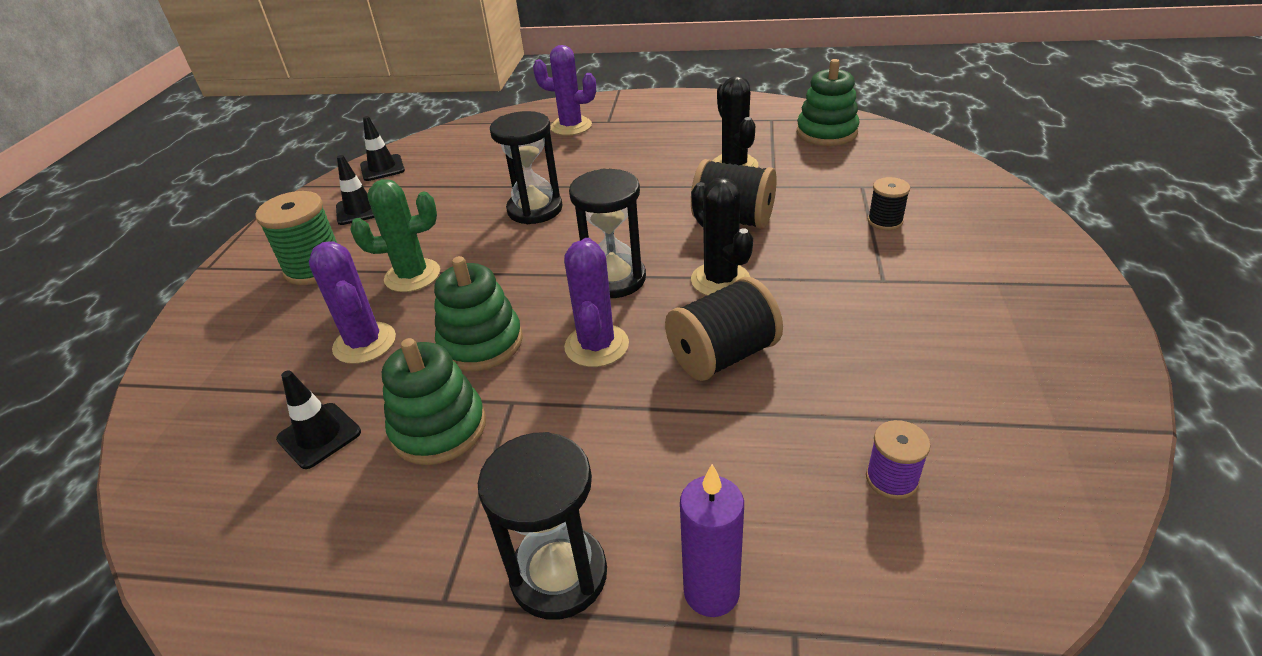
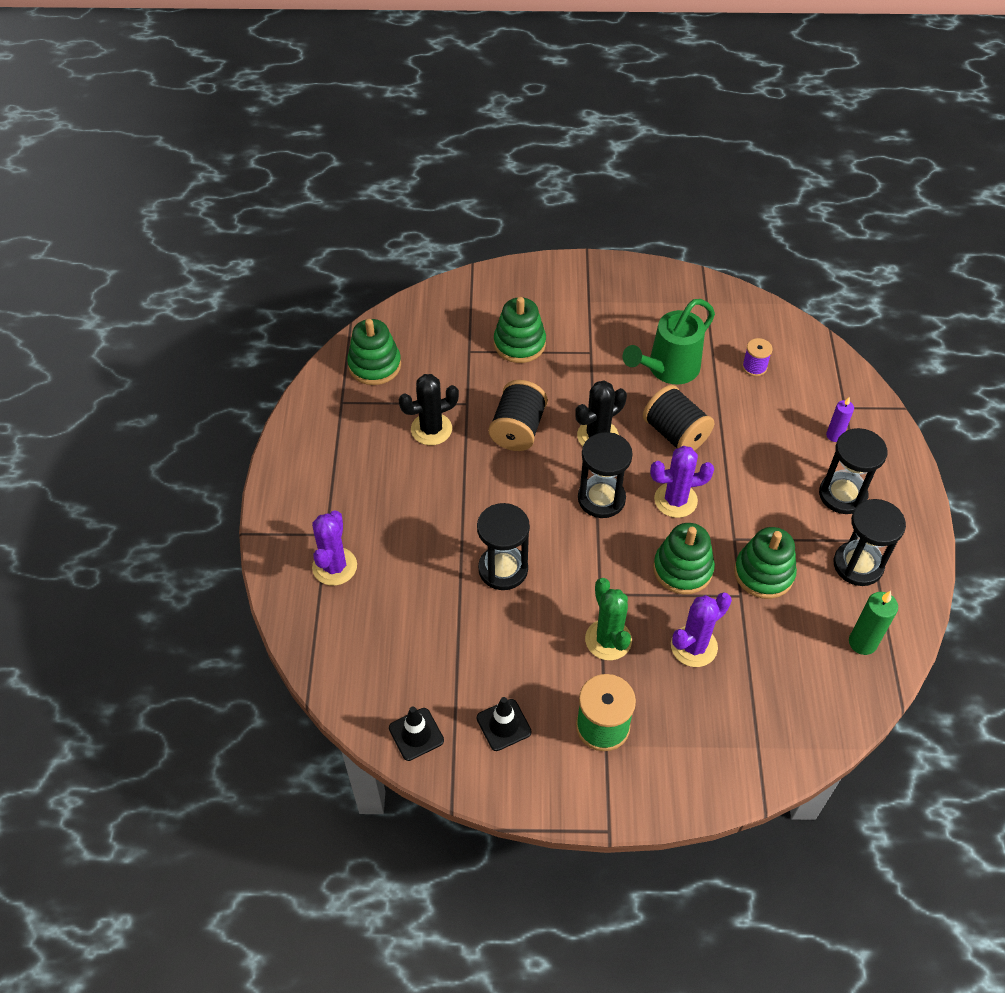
camera: 100 degrees left, 15 degrees up
black traffic cone [276,370,361,469] -> none
purple candle [680,464,744,617] -> purple candle [826,397,854,442], size x0.66
black spool [868,177,910,230] -> green stacking toy [494,297,546,363]
none -> green watering can [623,299,715,385]
none -> black hourglass [834,499,906,586]
none -> green candle [849,591,898,655]

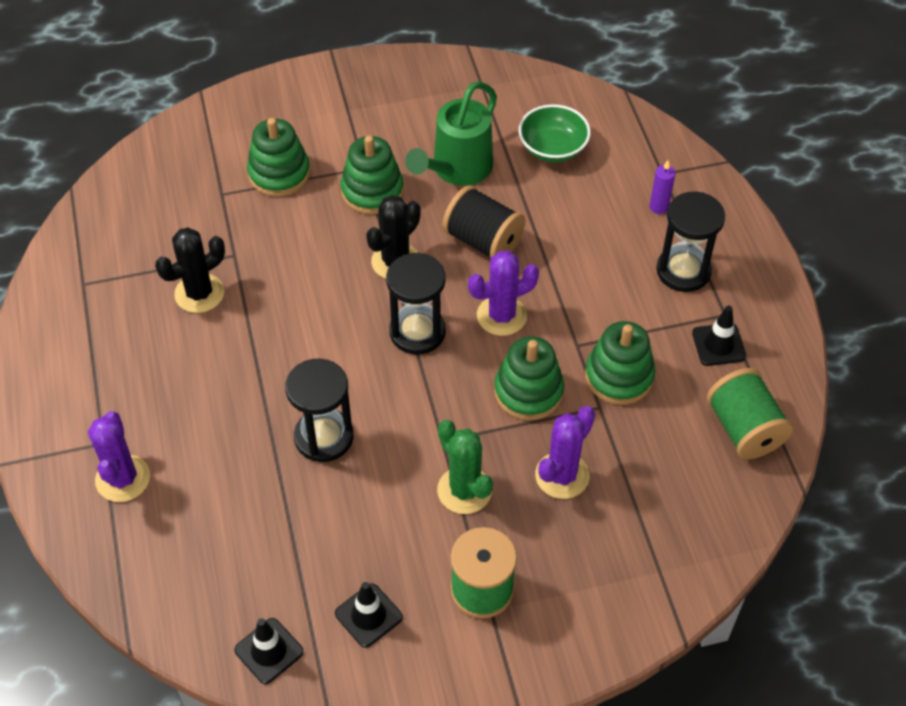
camera: 15 degrees left, 0 degrees up
green stacking toy [347,319,401,385] -> green stacking toy moved to [341,136,404,215]
black spool [489,380,548,451] -> none
purple spool [742,338,773,376] -> green bowl [519,104,591,162]
black hourglass [834,499,906,586] -> black traffic cone [692,305,746,366]
green candle [849,591,898,655] -> green spool [707,368,793,459]

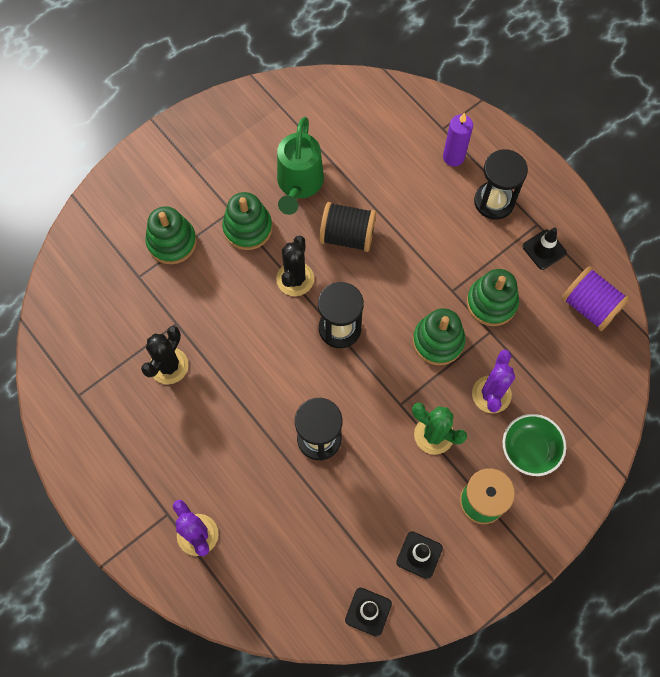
camera: 25 degrees left, 15 degrees up
purple cactus [468,251,539,336] -> none
green bowl [519,104,591,162] -> green bowl moved to [503,414,566,476]
purple candle [649,160,676,214] -> purple candle [443,112,473,167], size x1.51
green spool [707,368,793,459] -> purple spool [561,266,630,331]

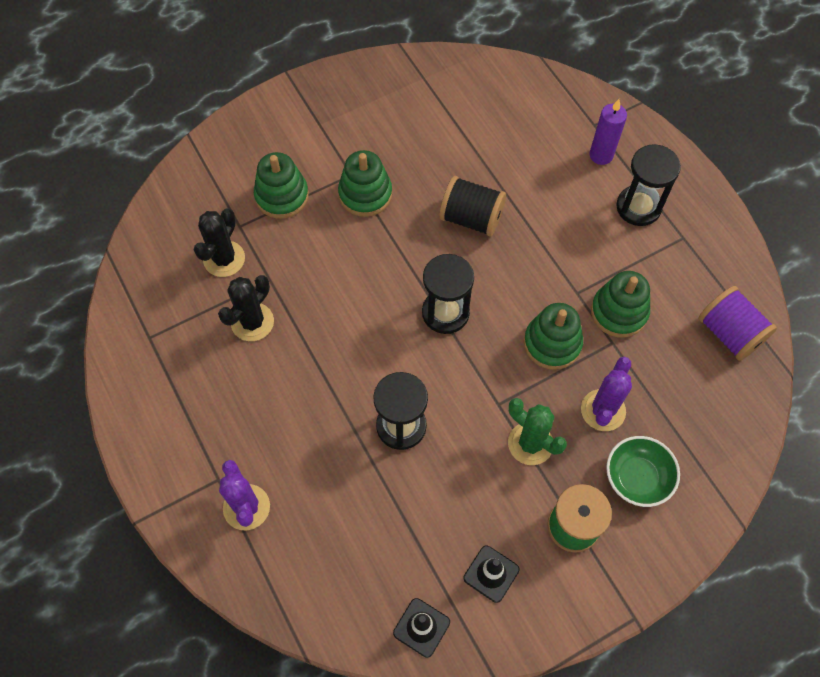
camera: 10 degrees right, 5 degrees down
black cactus [276,236,314,296] -> black cactus moved to [194,208,245,277]
green watering can [277,117,324,215] -> none
black traffic cone [522,227,567,270] -> none

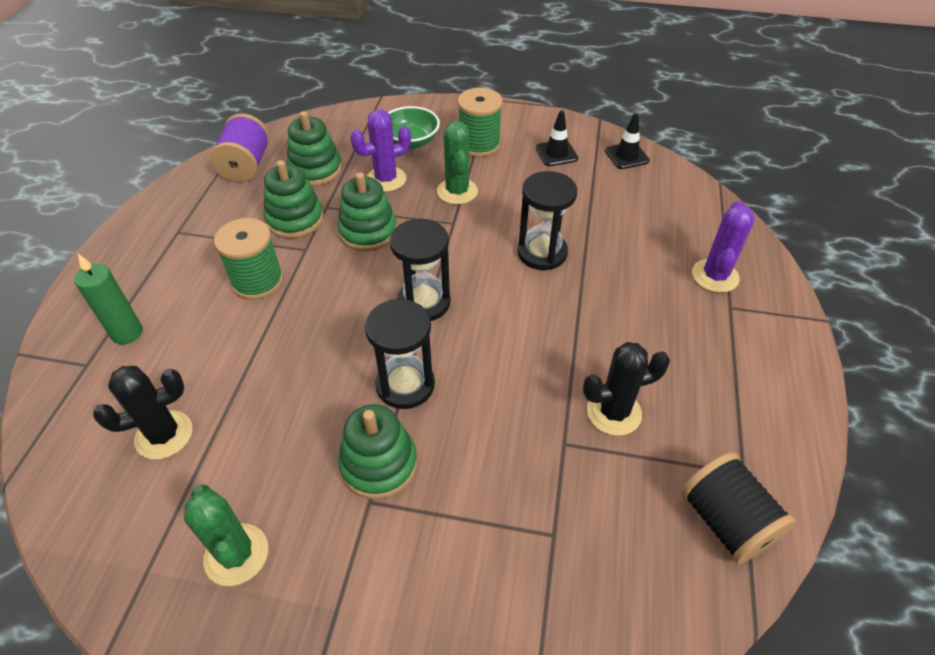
camera: 140 degrees left, 15 degrees down
black cactus [194,208,245,277] -> black cactus moved to [93,366,193,460]
green stacking toy [254,152,309,219] -> green stacking toy moved to [287,111,342,186]
black spool [439,176,506,237] -> black spool moved to [681,452,796,564]
purple candle [589,99,627,165] -> green candle [74,254,143,344]
black hourglass [616,144,681,226] -> black hourglass moved to [365,299,435,409]
none -> green cactus [184,485,268,586]
none -> green spool [214,218,284,300]

